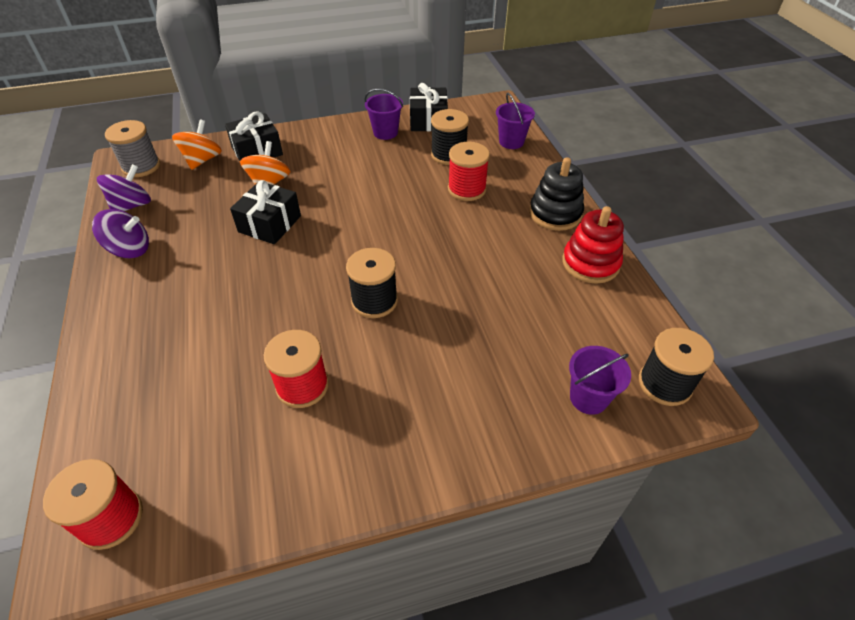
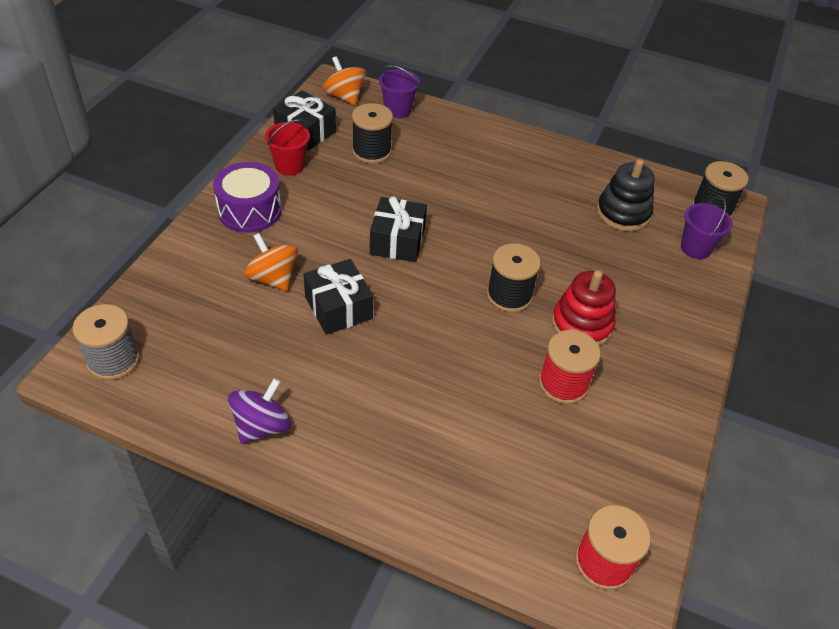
camera: 55 degrees left, 0 degrees up
purple spinning top [97,164,151,211] -> none
orange spinning top [172,119,222,170] -> orange spinning top moved to [322,56,366,105]
black gift [225,111,283,161] -> black gift moved to [370,196,427,262]
purple bucket [365,89,403,140] -> red bucket [265,119,310,175]
red spool [448,142,490,201] -> none
black stacking toy [529,157,584,231] -> black stacking toy moved to [597,159,655,231]
red stacking toy [562,206,624,284] -> red stacking toy moved to [552,270,616,346]
none -> purple drum [213,162,282,233]

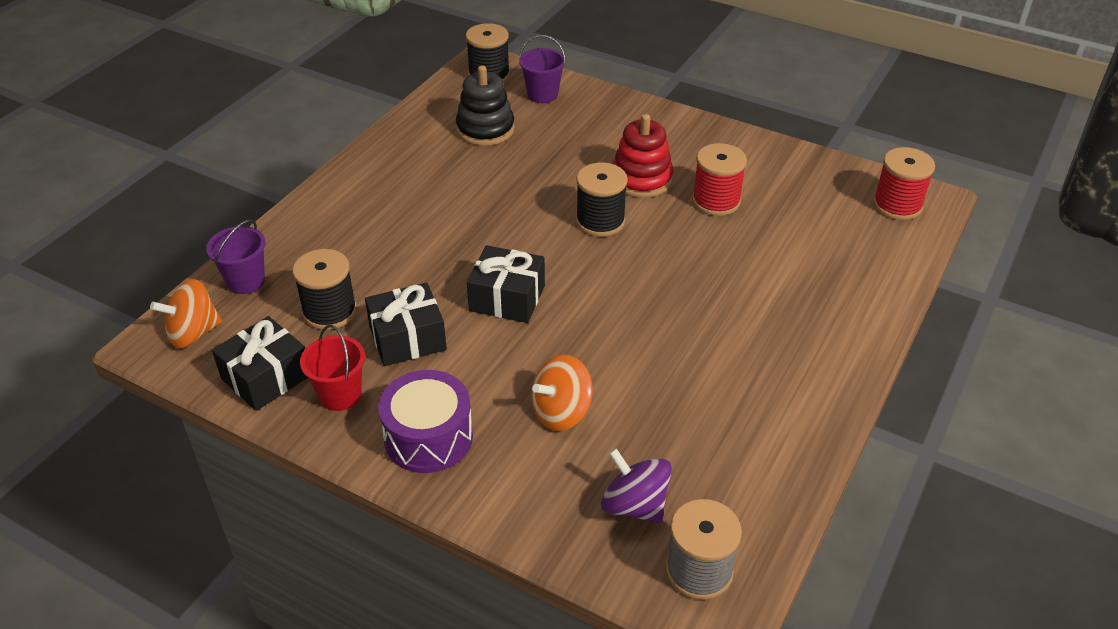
camera: 80 degrees left, 5 degrees down
purple spinning top [228,378,291,444] -> purple spinning top moved to [601,448,672,524]
black gift [303,259,373,335] -> black gift moved to [365,282,447,366]

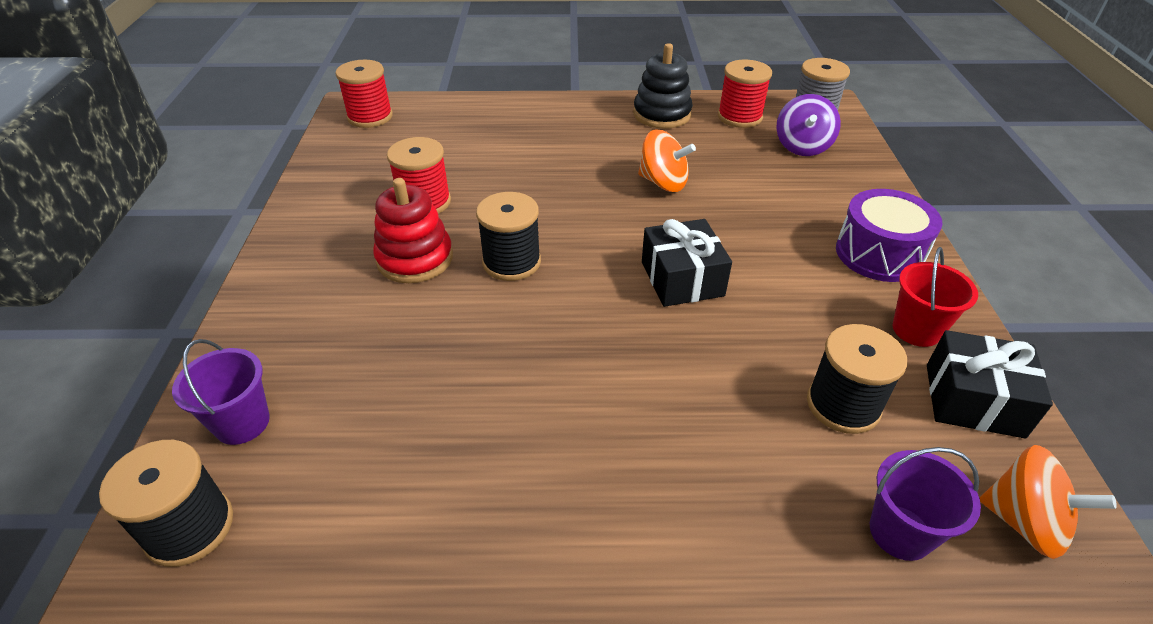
camera: 120 degrees left, 0 degrees up
black gift [365,282,447,366] -> none
black stacking toy [456,65,515,146] -> black stacking toy moved to [633,43,693,128]
orange spinning top [531,355,593,431] -> orange spinning top moved to [638,129,696,192]
none -> red spool [718,60,772,128]

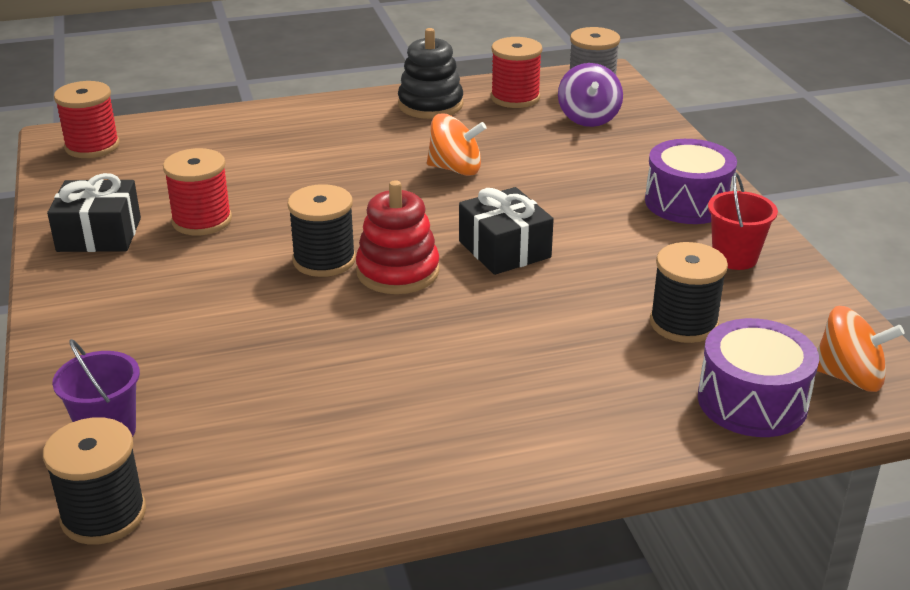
camera: 15 degrees left, 10 degrees down
red stacking toy [373,178,453,283] -> red stacking toy moved to [356,180,440,294]
purple bucket [870,447,981,561] -> purple drum [698,318,819,437]
black gift [927,330,1053,439] -> black gift moved to [47,173,141,252]

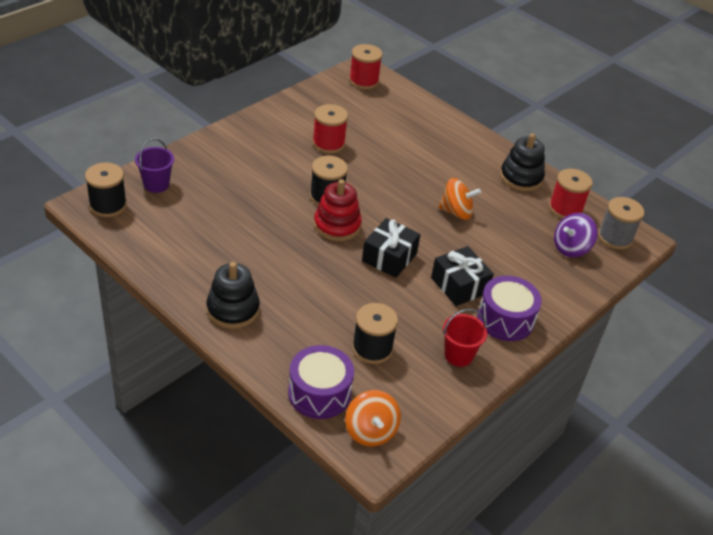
camera: 55 degrees right, 10 degrees up
black gift [47,173,141,252] -> black gift moved to [431,246,494,306]
orange spinning top [427,114,487,176] -> orange spinning top turned 60 degrees counterclockwise [439,178,481,220]
none -> black stacking toy [207,262,260,329]

